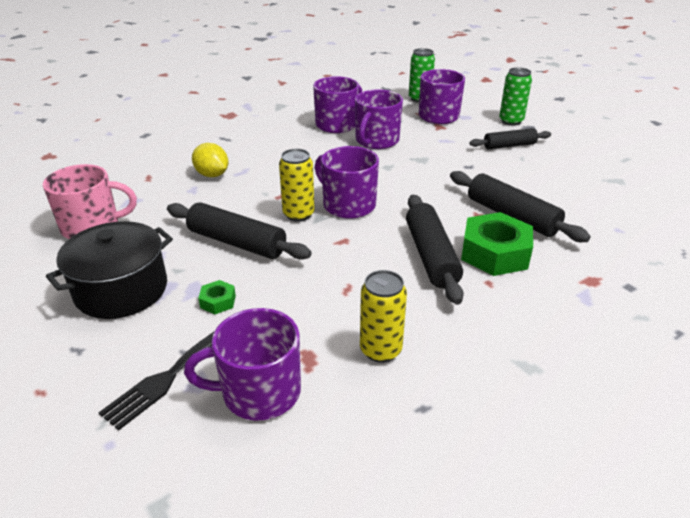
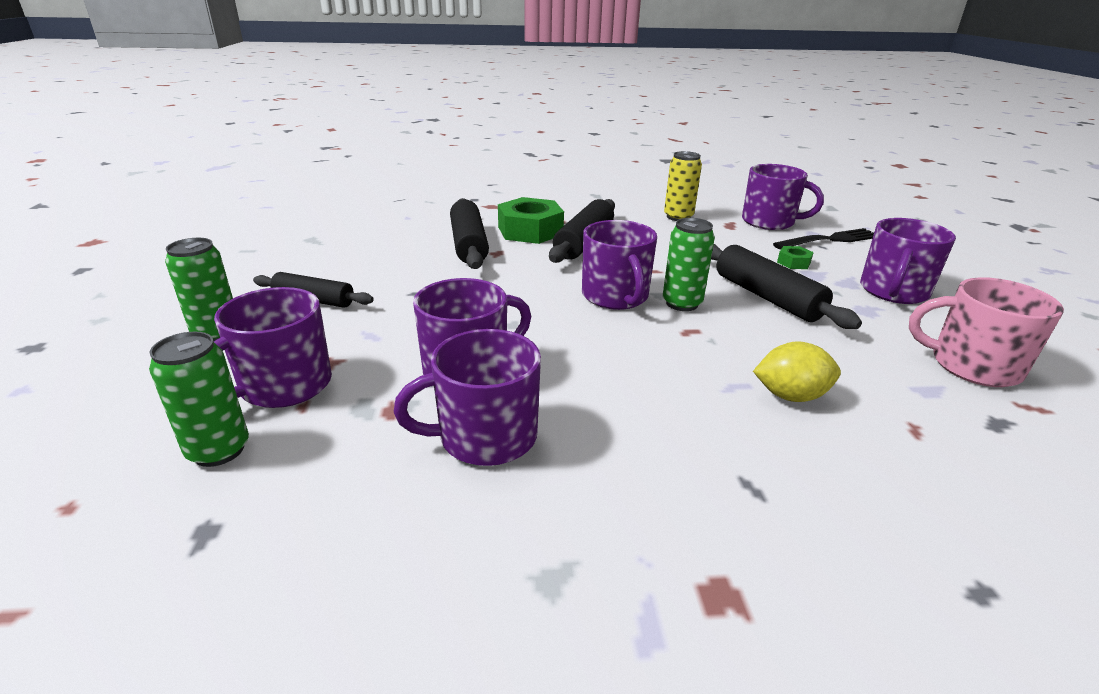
camera: 150 degrees left, 5 degrees down
black pot [46,221,173,319] -> purple mug [860,218,956,304]
yellow lemon [192,143,228,177] -> yellow lemon turned 75 degrees counterclockwise [753,341,841,402]
yellow can [279,149,315,221] -> green can [663,218,715,311]

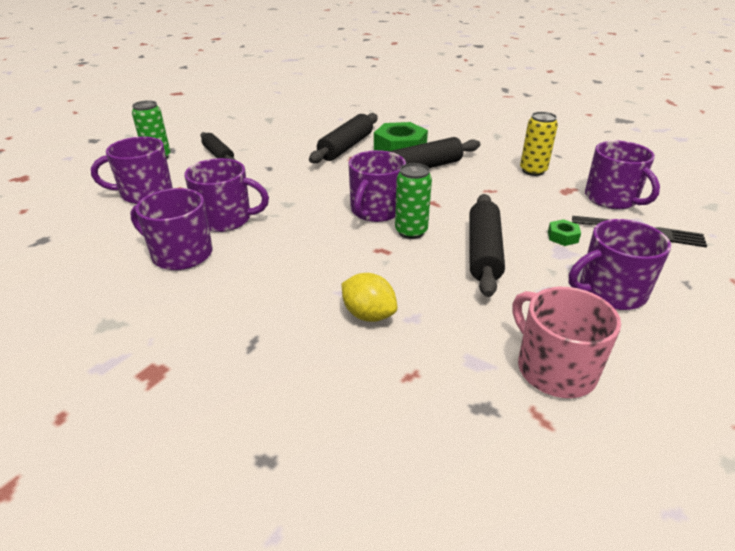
camera: 40 degrees right, 5 degrees up
green can [149,332,249,467] -> none

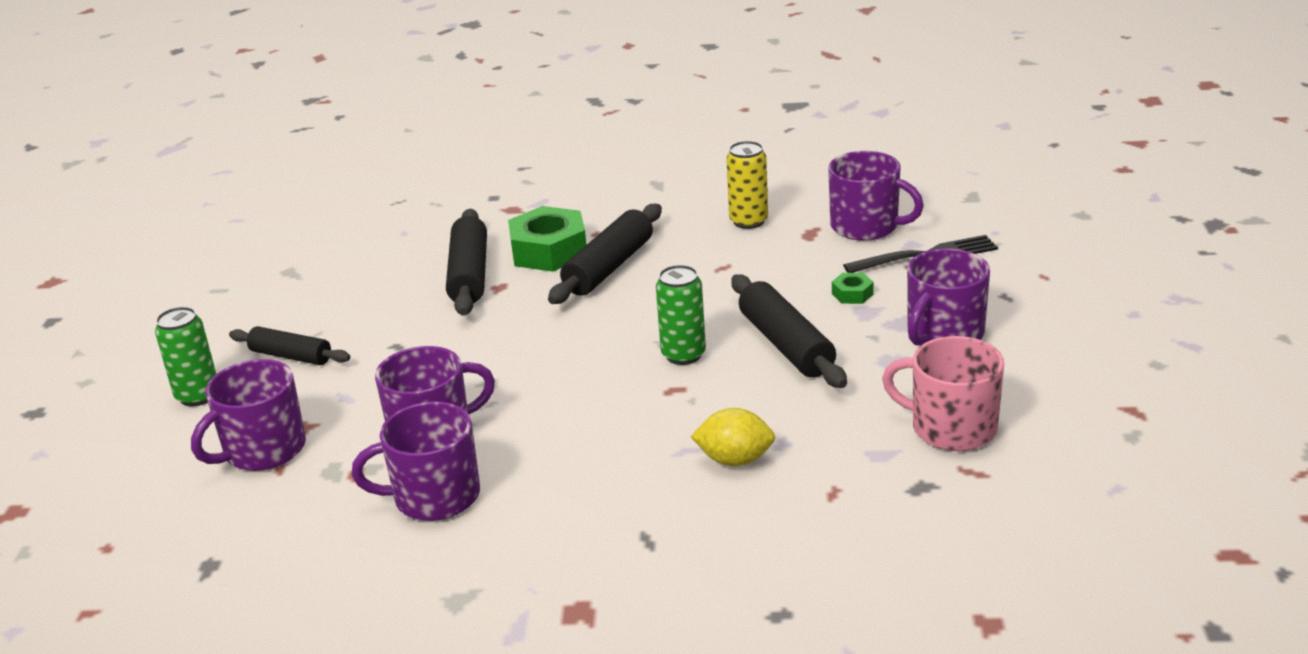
camera: 30 degrees left, 5 degrees down
purple mug [348,150,406,222] -> none

